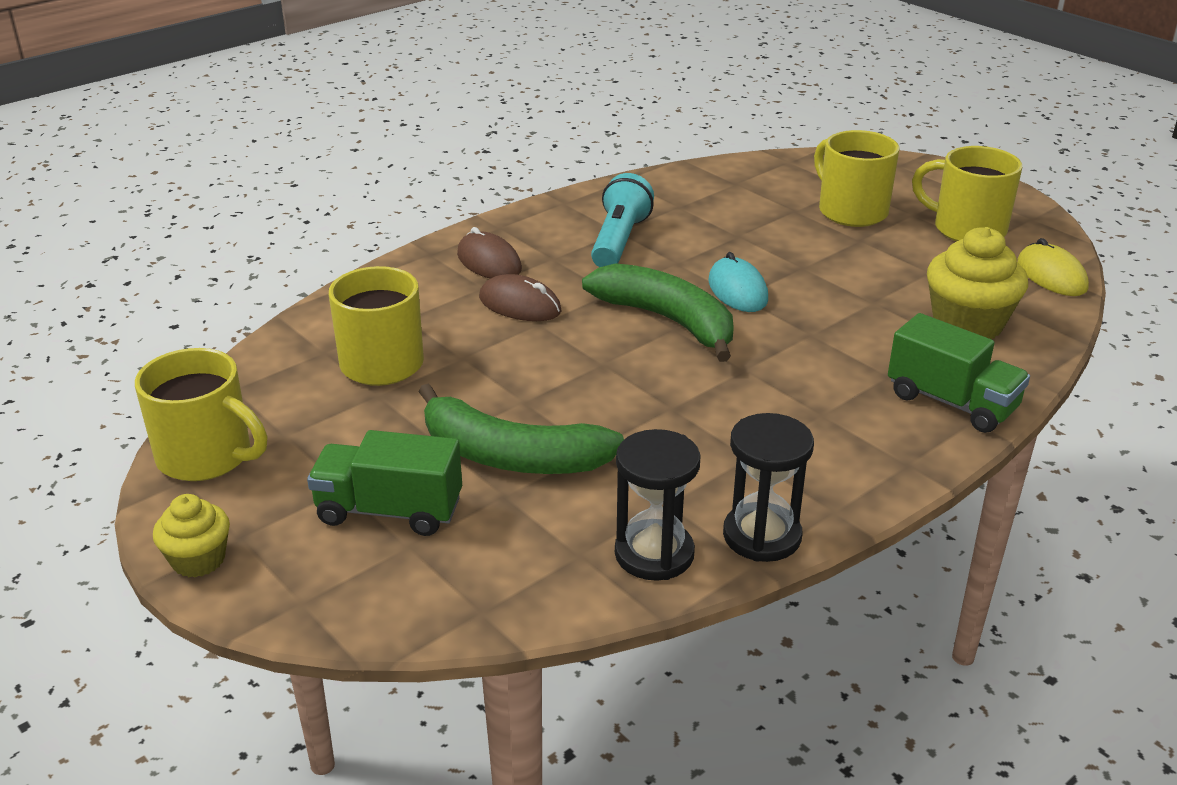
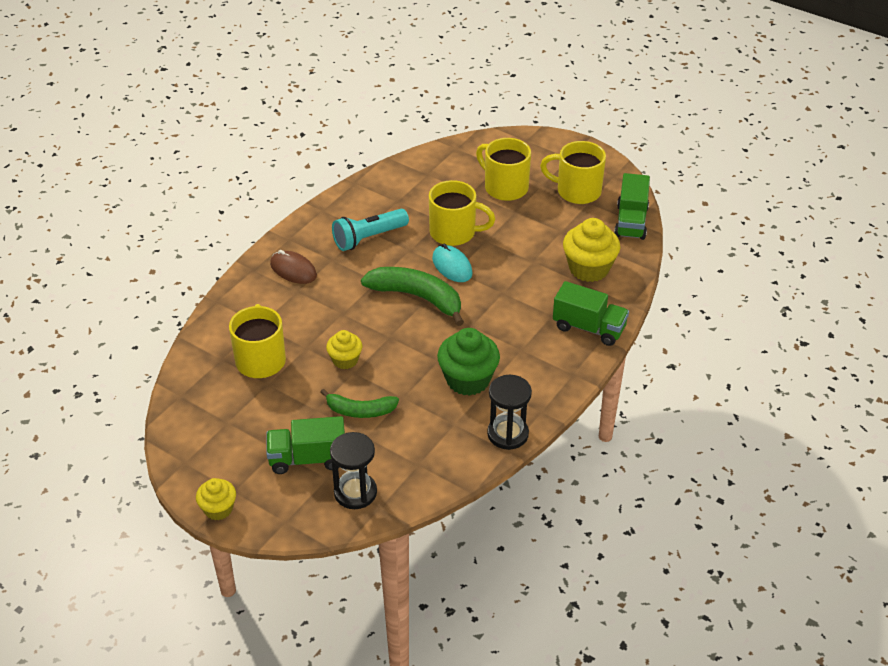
camera: 15 degrees left, 10 degrees up
yellow mug [135,348,268,481] -> yellow mug moved to [429,180,495,246]
green banana [418,383,624,474] -> green banana [320,389,399,418], size x0.62
brown mouse [479,274,562,321] -> none
turquoise flashlight [591,173,654,267] -> turquoise flashlight turned 120 degrees counterclockwise [332,209,409,251]
black hourglass [615,429,701,581] -> black hourglass moved to [330,432,377,509]
yellow mouse [1017,238,1089,296] -> green truck [614,173,650,240]
none -> yellow cupcake [326,330,362,369]
none -> green cupcake [437,328,500,396]

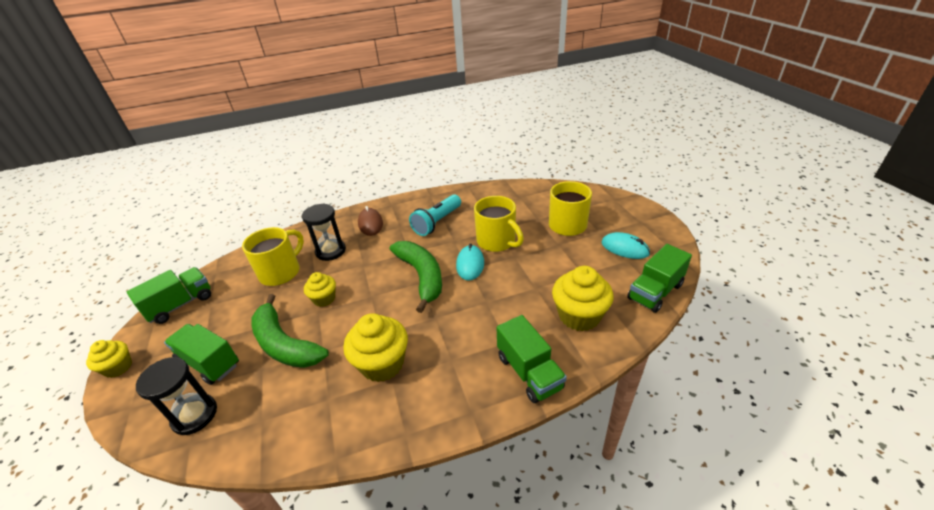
camera: 40 degrees right, 5 degrees down
green banana [320,389,399,418] -> green banana [251,294,329,368], size x1.61
turquoise flashlight [332,209,409,251] -> turquoise flashlight turned 60 degrees counterclockwise [409,194,461,236]
green cupcake [437,328,500,396] -> yellow cupcake [343,313,408,382]
black hourglass [487,375,532,450] -> black hourglass moved to [302,204,346,261]
yellow mug [540,141,606,204] -> turquoise mouse [602,232,650,259]
none -> green truck [127,267,211,324]

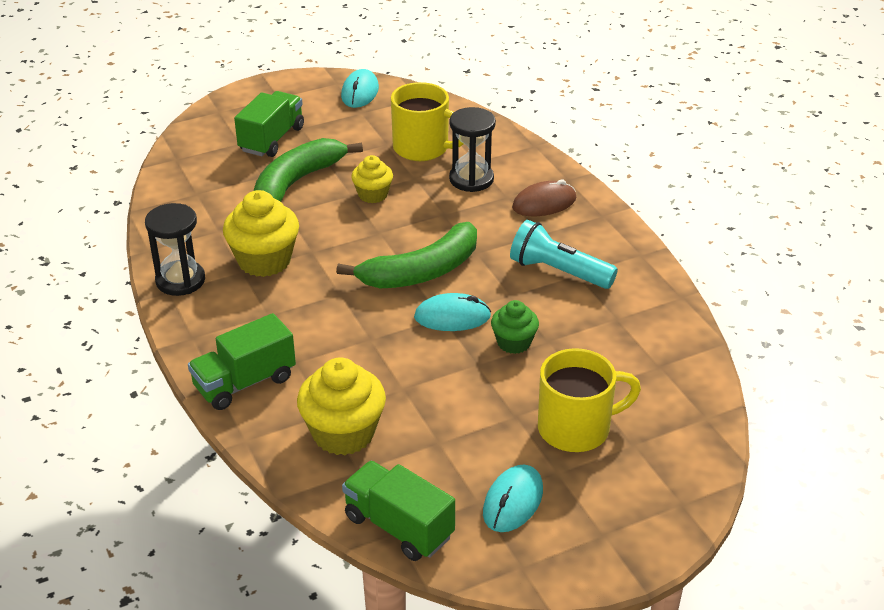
camera: 80 degrees right, 0 degrees up
yellow cupcake [86,340,132,378] -> none
green truck [127,267,211,324] -> turquoise mouse [341,69,379,108]
black hourglass [136,357,217,435] -> black hourglass moved to [145,203,205,296]
yellow mug [474,196,524,252] -> green cupcake [491,300,539,354]

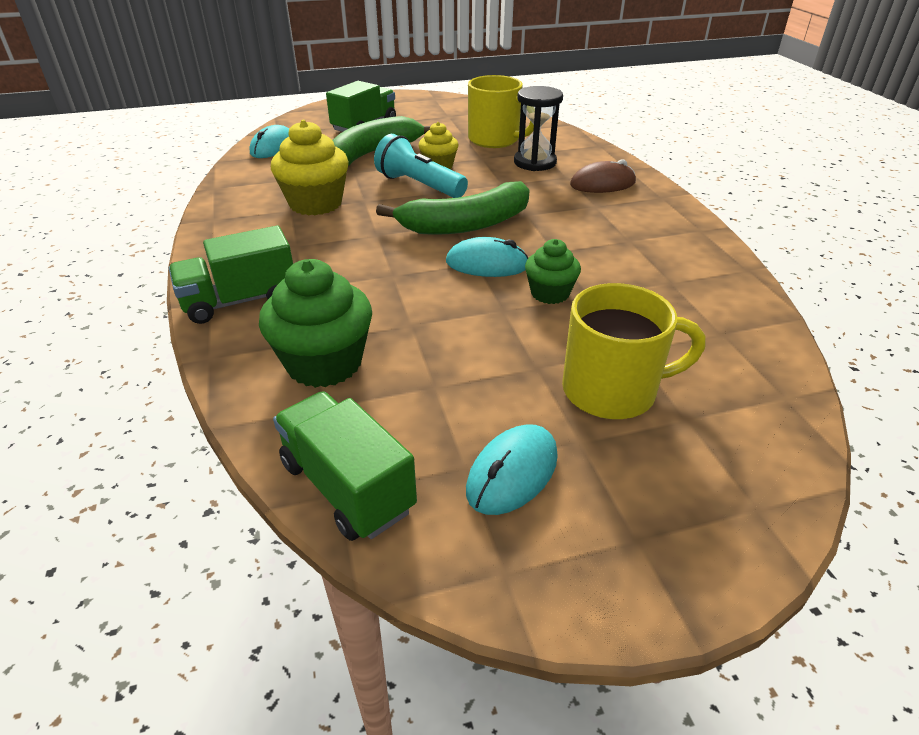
camera: 10 degrees right, 0 degrees up
black hourglass [145,203,205,296] -> none
yellow cupcake [297,357,386,455] -> green cupcake [259,259,372,388]
turquoise mouse [341,69,379,108] -> turquoise mouse moved to [250,125,289,158]
turquoise flashlight [510,220,618,289] -> turquoise flashlight moved to [374,134,468,198]

